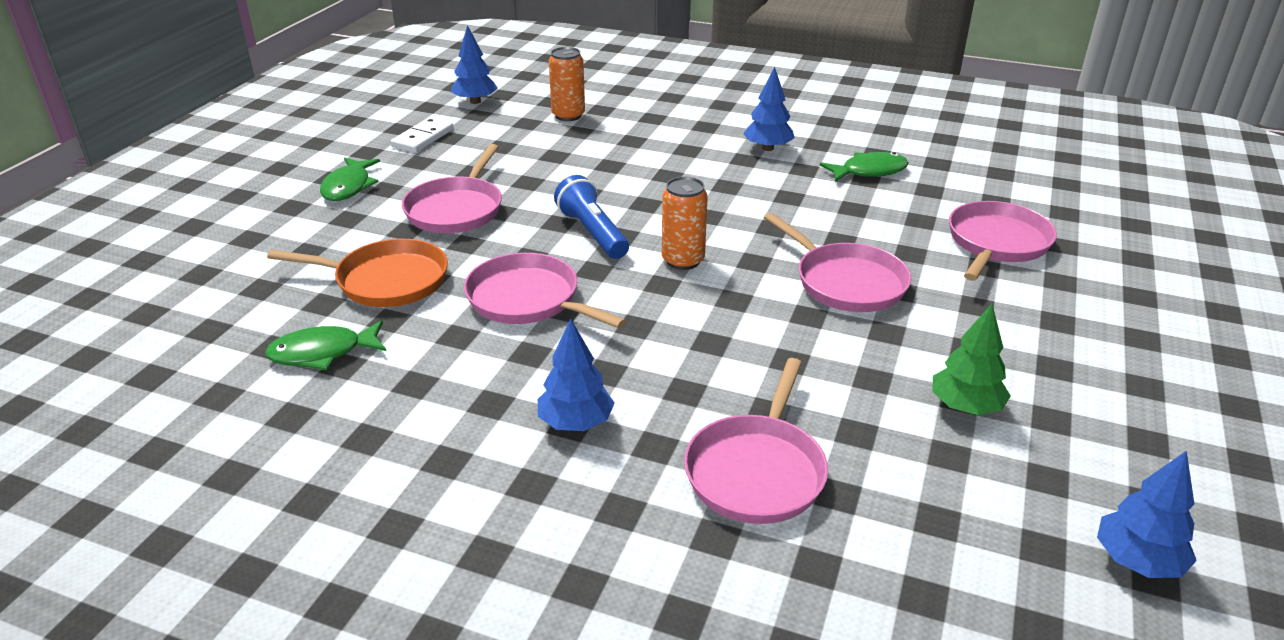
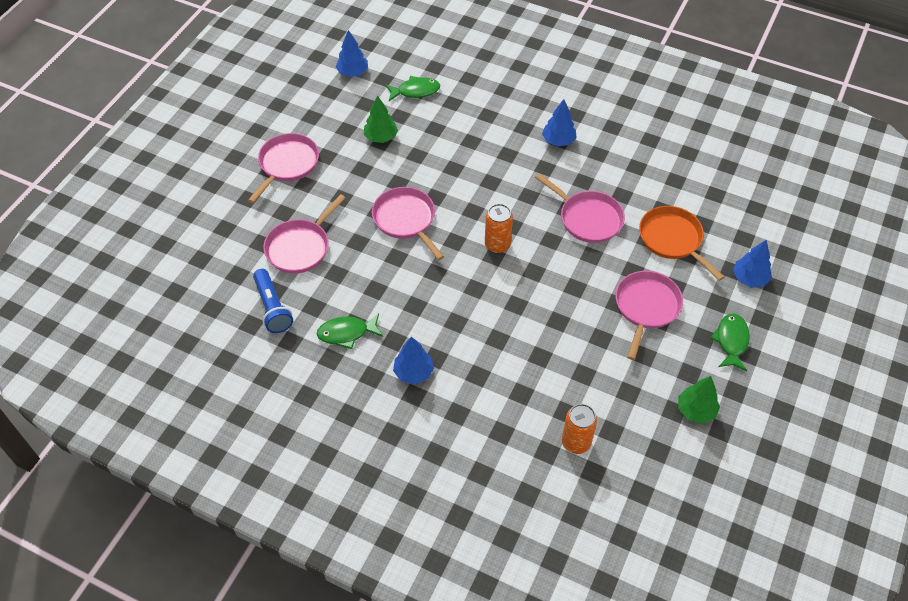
camera: 175 degrees left, 20 degrees up
green fish [265,321,386,370] -> green fish moved to [385,76,440,101]
orange pan [267,239,448,307] -> orange pan turned 45 degrees clockwise [639,206,724,281]
white domino [391,117,454,153] -> green tree [678,376,720,424]
blue tree [451,25,498,104] -> blue tree moved to [733,240,772,288]
blue flashlight [554,175,629,259] -> blue flashlight moved to [253,269,293,333]
pink pan [684,358,828,524] -> pink pan moved to [248,133,319,203]

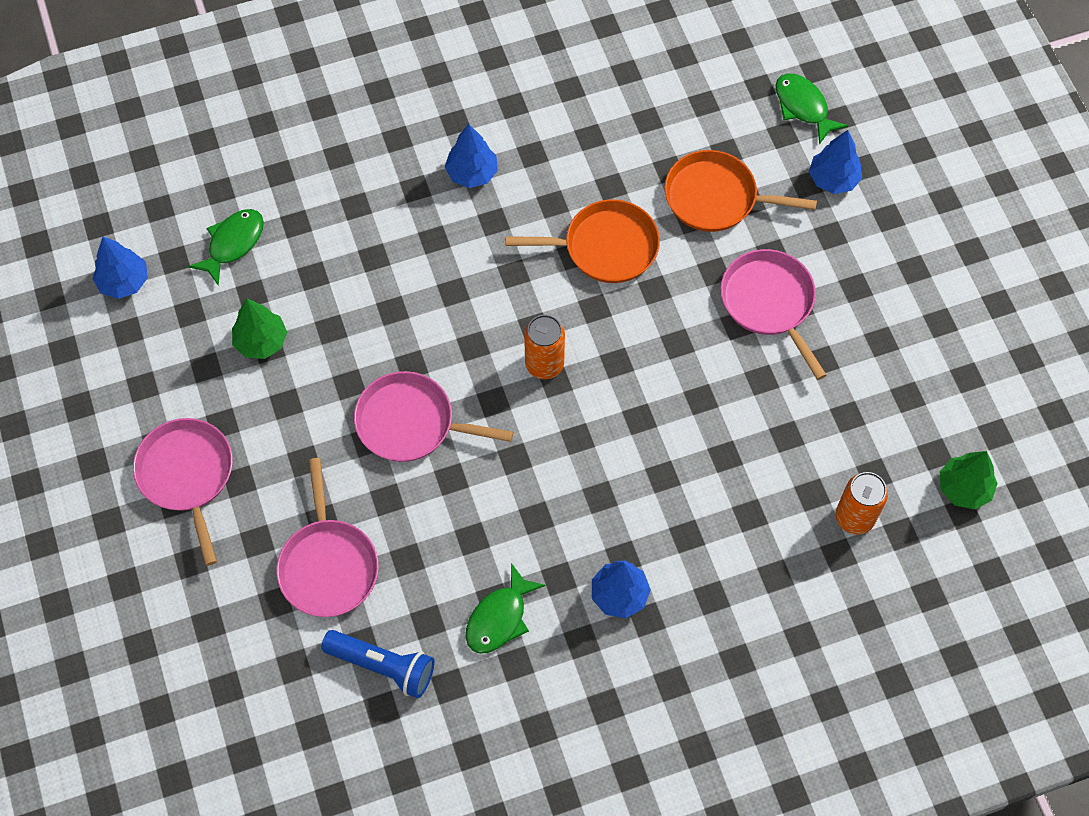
camera: 45 degrees left, 10 degrees up
pink pan [535,173,625,243] -> orange pan [506,199,660,283]
green tree [678,376,720,424] -> green tree moved to [940,451,998,509]
green fish [710,314,750,371] -> green fish moved to [775,73,848,145]

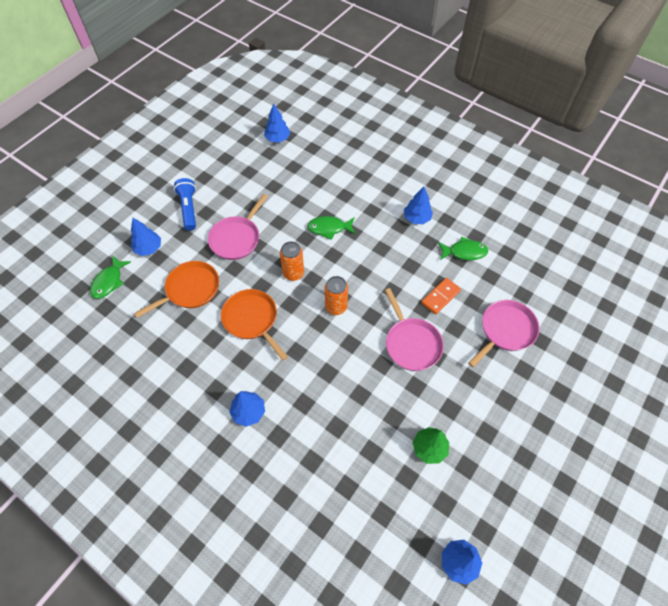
camera: 125 degrees left, 5 degrees down
pink pan [133,418,233,566] -> none
green fish [188,209,264,286] -> green fish moved to [307,216,355,240]
blue flashlight [321,630,435,698] -> blue flashlight moved to [174,178,196,231]
orange pan [664,150,817,232] -> orange pan turned 105 degrees counterclockwise [134,261,219,318]
orange can [836,472,888,535] -> orange can moved to [280,241,304,281]
green tree [940,451,998,509] -> blue tree [264,104,291,143]
none -> orange domino [421,278,461,314]

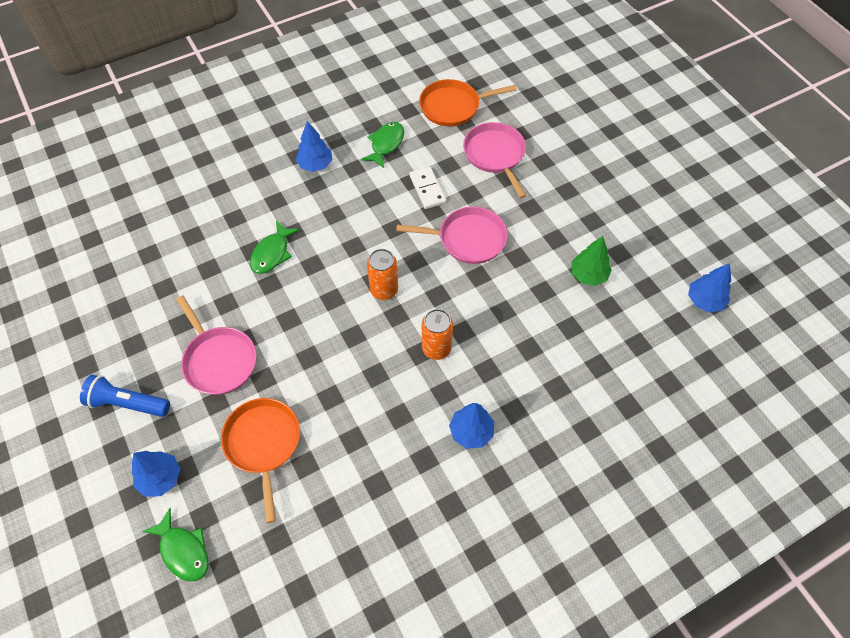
camera: 65 degrees left, 0 degrees up
orange pan [221,289,288,361] -> orange pan moved to [419,79,517,126]
blue tree [264,104,291,143] -> none
orange can [280,241,304,281] -> orange can moved to [422,309,453,360]
orange domino [421,278,461,314] -> white domino [409,167,447,209]

